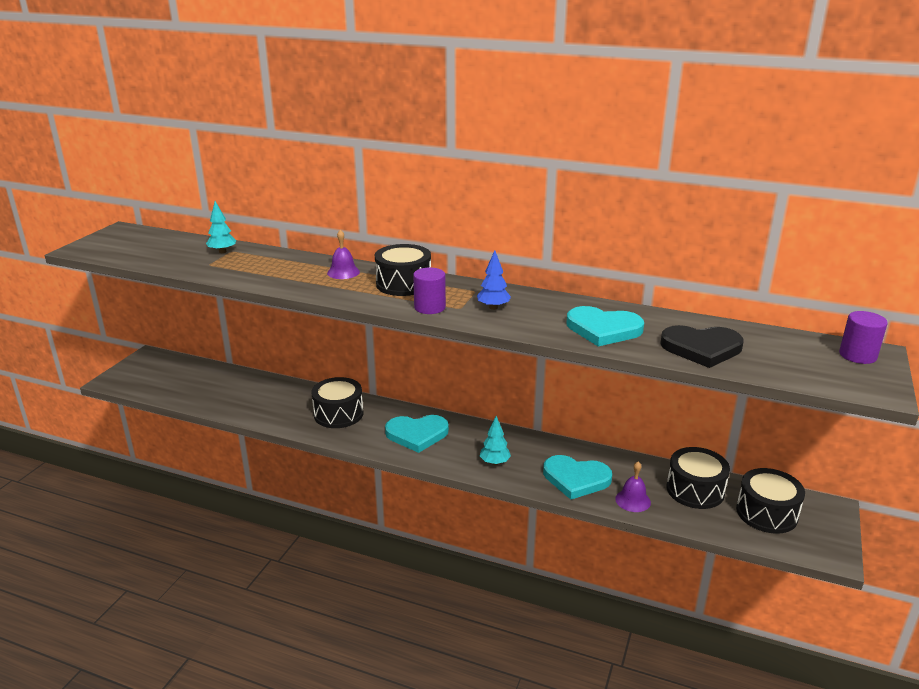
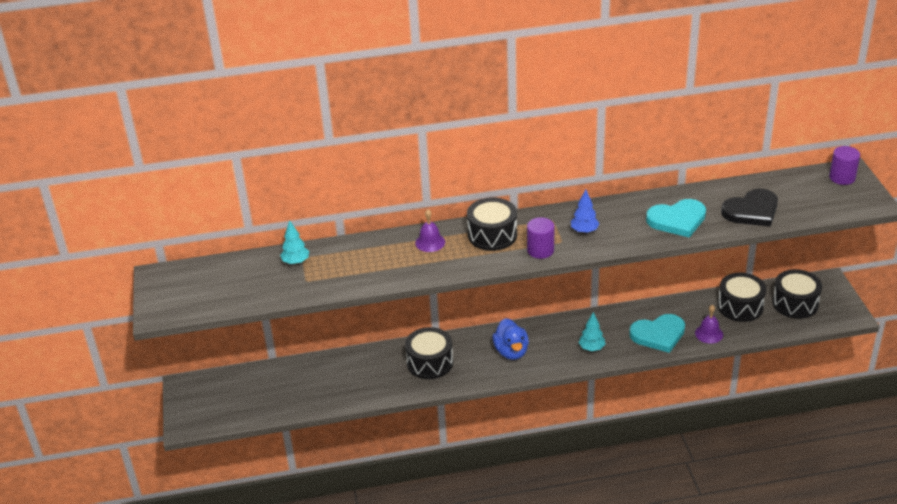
camera: 30 degrees left, 10 degrees up
turquoise heart [385,415,449,453] -> blue duck [493,318,529,360]

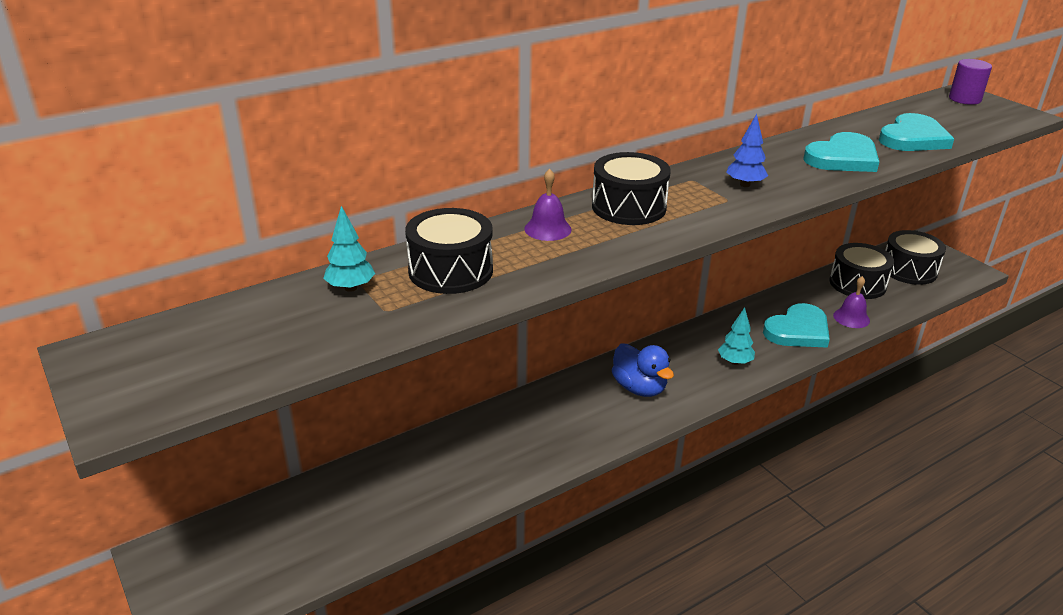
camera: 25 degrees left, 5 degrees down
black drum [405,327,453,379] -> black drum moved to [405,208,493,294]
purple cylinder [527,217,554,259] -> none
black heart [721,188,778,227] -> turquoise heart [879,113,954,151]

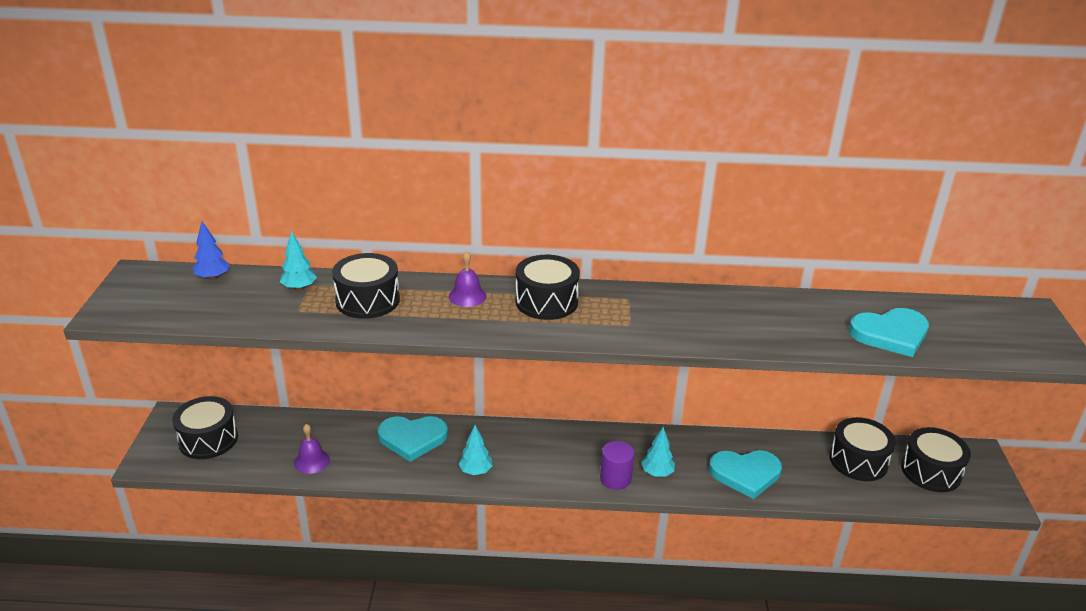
camera: 35 degrees right, 0 degrees up
blue duck [612,344,674,397] -> none
blue tree [726,114,768,187] -> blue tree moved to [193,221,230,280]
turquoise heart [803,132,879,172] -> turquoise heart moved to [377,416,448,462]
purple bell [833,276,870,328] -> purple bell moved to [294,424,330,474]
purple cylinder [949,59,992,105] -> purple cylinder moved to [600,441,634,490]
none -> black drum [172,396,238,459]
none -> turquoise tree [459,425,492,475]

